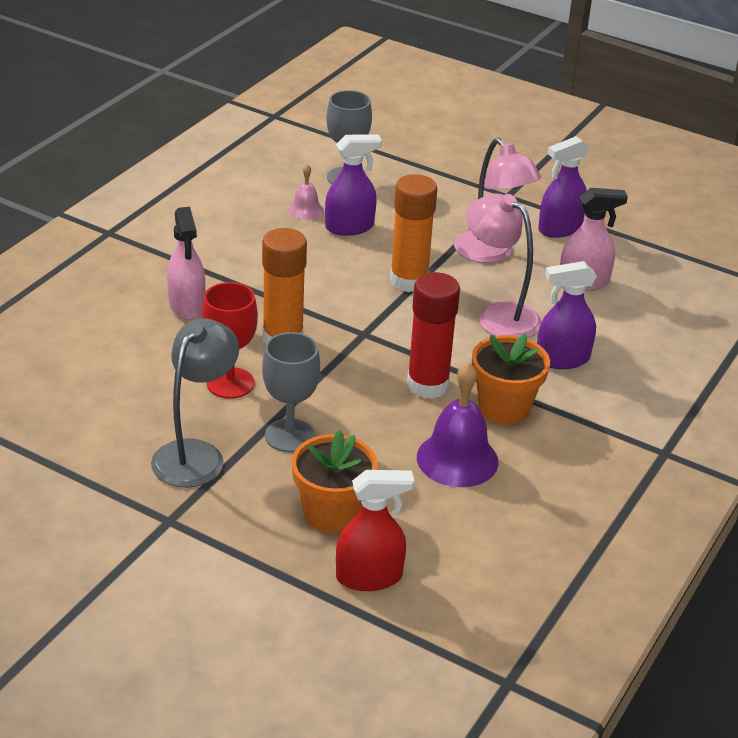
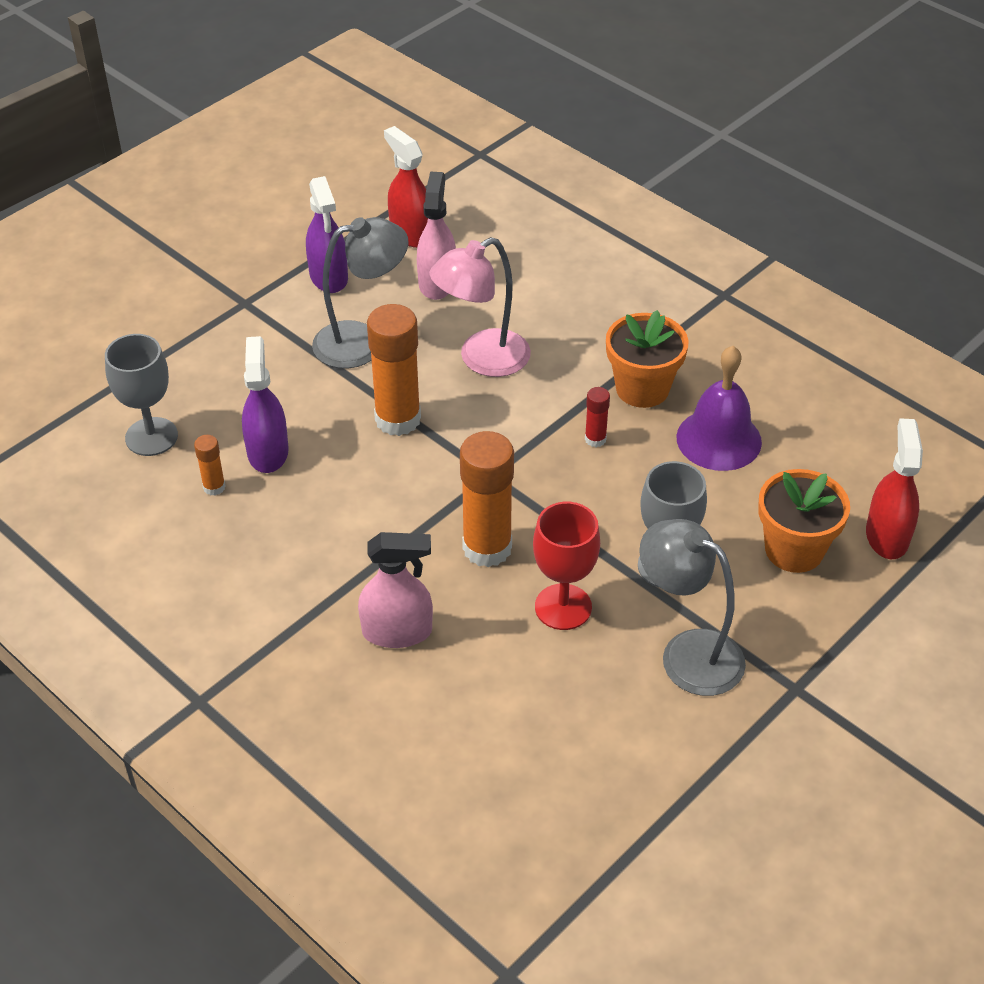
camera: 75 degrees left, 10 degrees up
pink bell [288,164,324,220] -> orange glue stick [194,435,226,496]
red glue stick [407,272,460,399] -> red glue stick [585,387,610,447], size x0.47
pink lamp [454,138,541,263] -> grey lamp [312,217,408,369]
purple spray bottle [537,261,597,369] -> none
none -> red spray bottle [384,126,428,248]

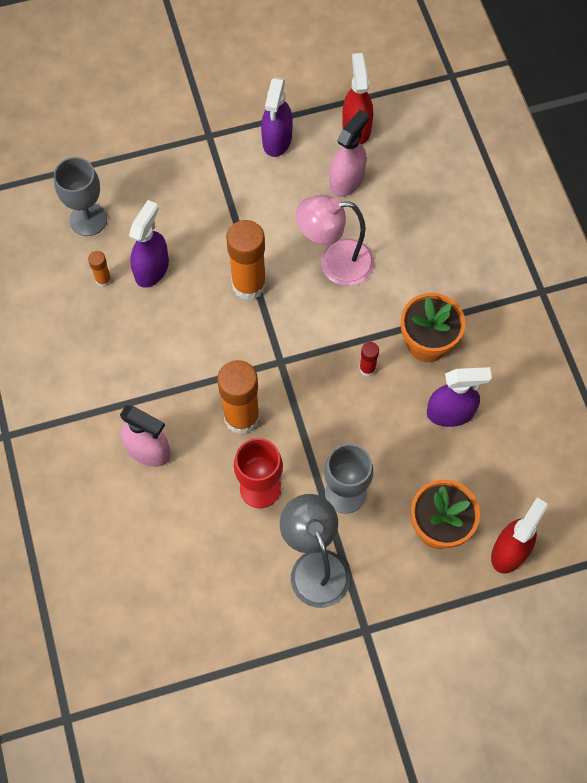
camera: 30 degrees right, 20 degrees up
grey lamp [312,217,408,369] -> none
purple bell [676,346,762,471] -> purple spray bottle [427,367,492,427]

